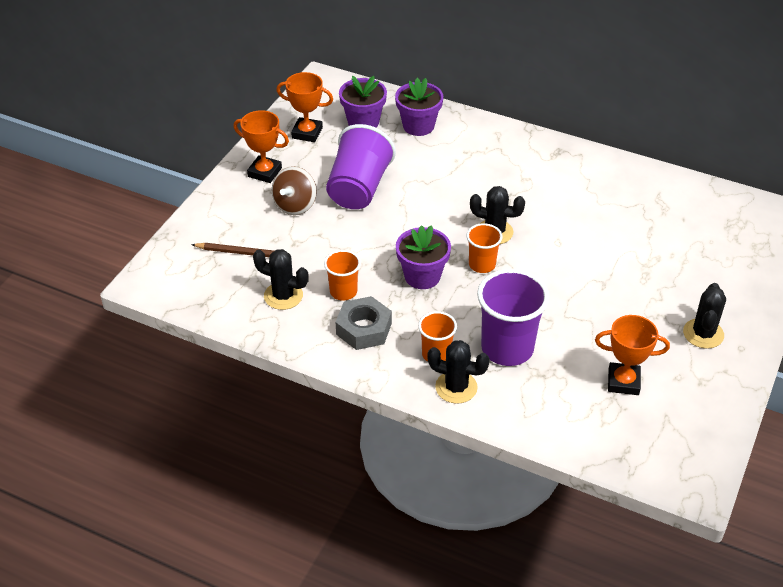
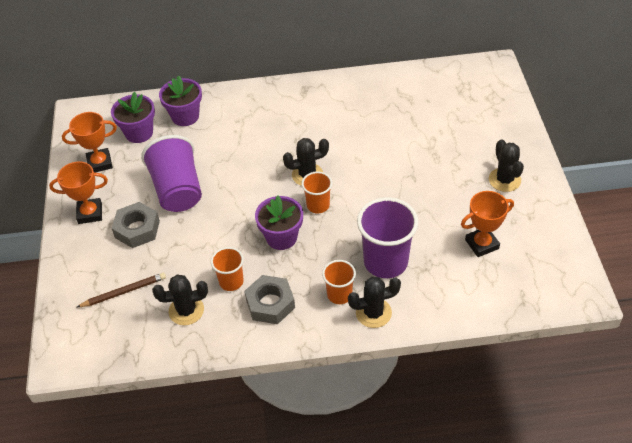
camera: 30 degrees left, 5 degrees up
brown spinning top [272,167,317,215] -> grey nut [112,202,160,248]

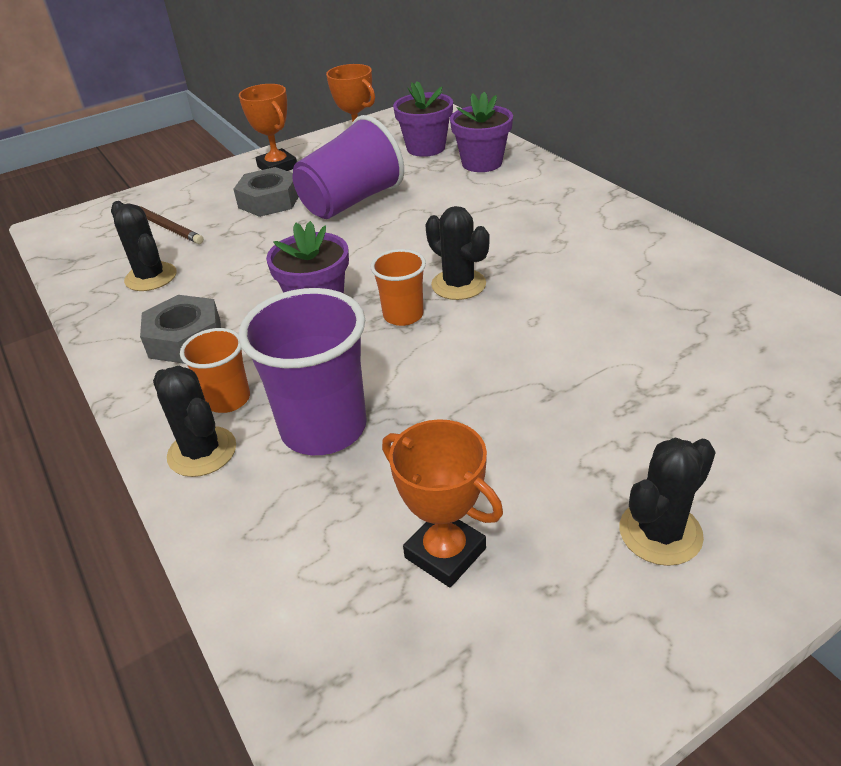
camera: 65 degrees right, 10 degrees down
orange cup [211,247,244,291] -> none

